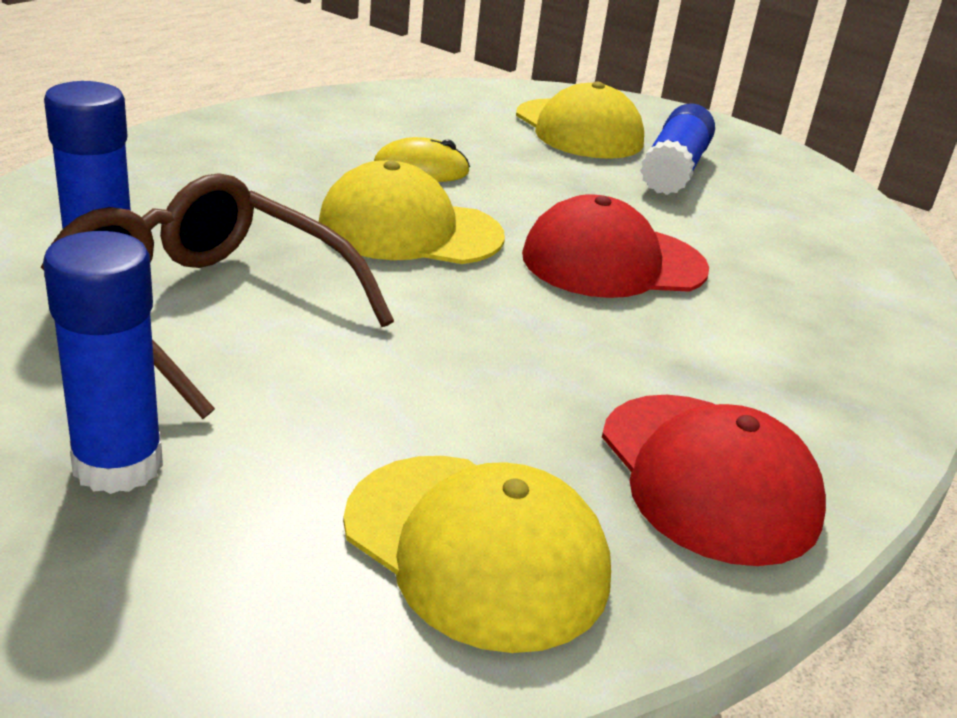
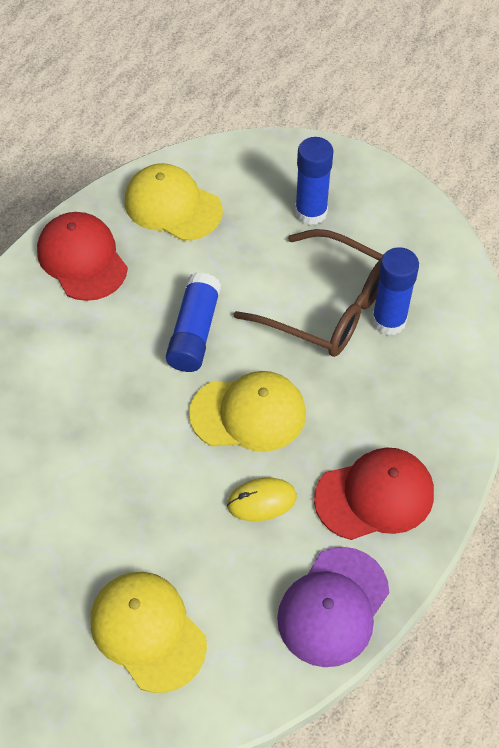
camera: 175 degrees right, 25 degrees up
red cap [522,194,709,298] -> red cap moved to [314,448,434,540]
blue glue stick [640,104,715,195] -> blue glue stick moved to [166,272,221,372]
none -> purple cap [277,547,389,667]

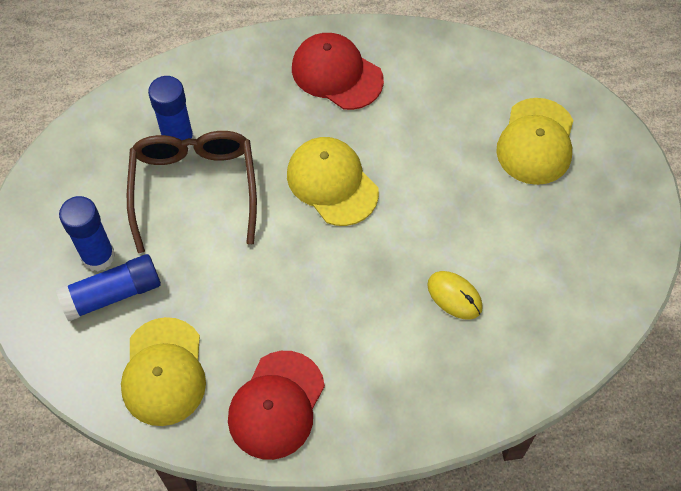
camera: 125 degrees left, 5 degrees up
blue glue stick [166,272,221,372] -> blue glue stick moved to [56,254,161,321]
yellow mouse [227,478,297,521] -> yellow mouse moved to [427,271,483,320]
purple cap [277,547,389,667] -> none

